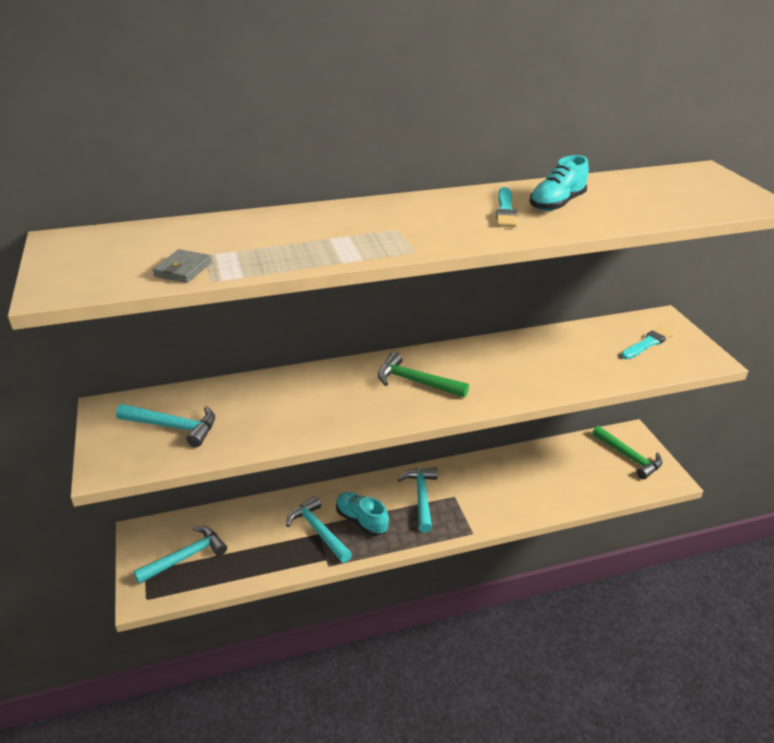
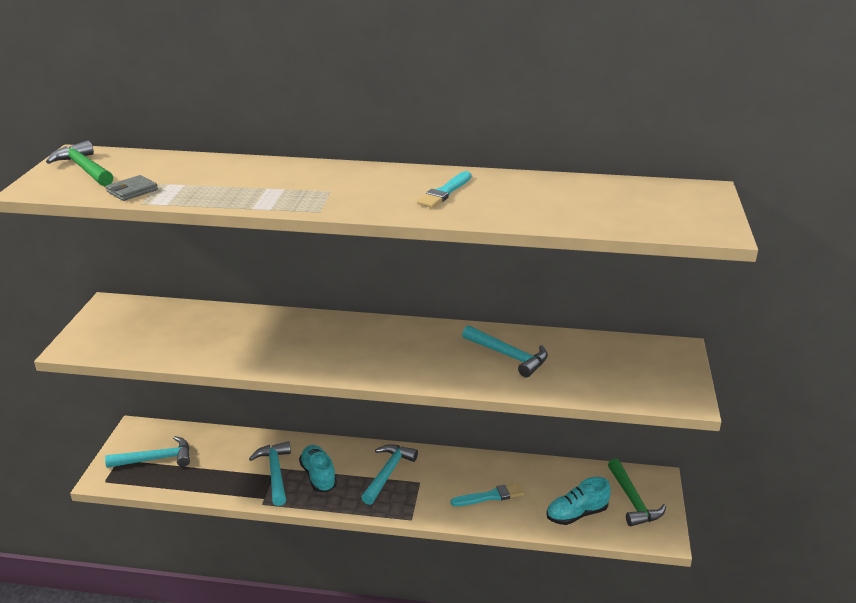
camera: 25 degrees right, 5 degrees down
turquoise hammer [116,404,215,447] -> turquoise hammer moved to [462,325,548,377]
green hammer [378,352,469,397] -> green hammer moved to [46,140,113,186]
turquoise shoe [529,155,589,211] -> turquoise shoe moved to [546,477,611,525]
turquoise brush [621,327,674,359] -> turquoise brush moved to [451,483,524,506]

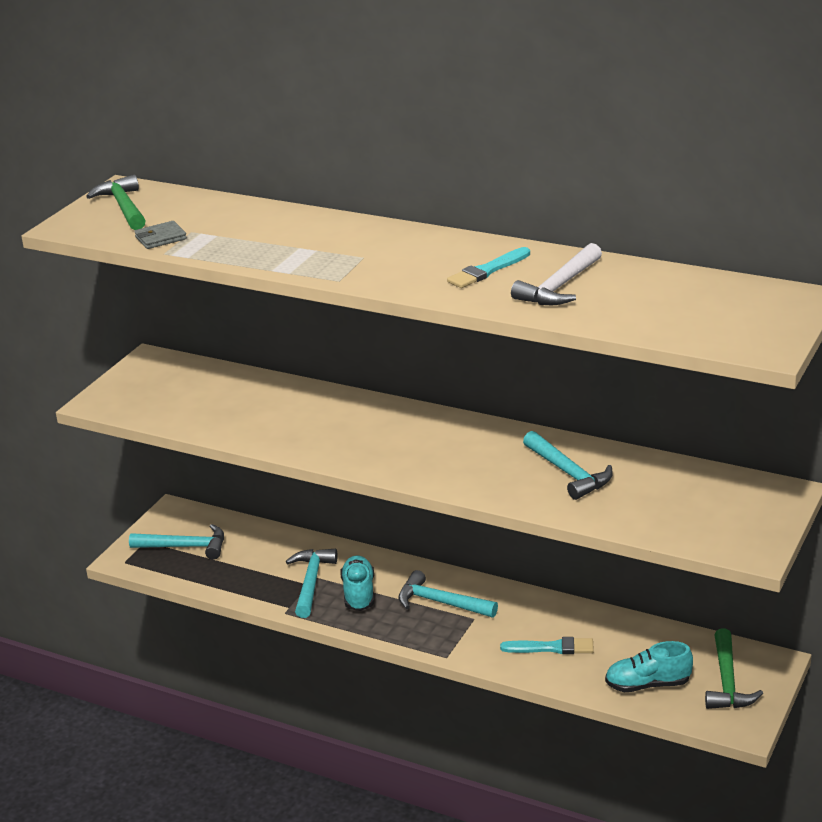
camera: 20 degrees right, 0 degrees up
turquoise hammer [361,444,418,505] -> turquoise hammer turned 105 degrees counterclockwise [398,570,498,618]
none -> white hammer [511,243,602,305]

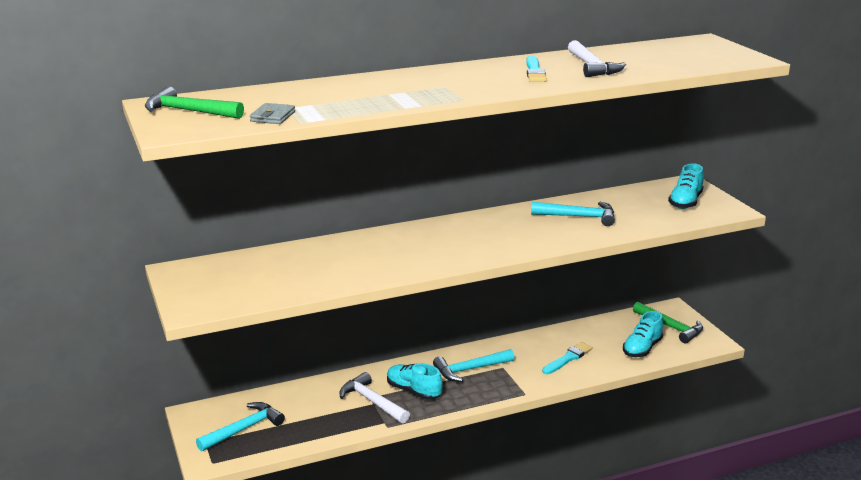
camera: 50 degrees left, 5 degrees down
turquoise hammer [286,549,337,618] -> white hammer [340,372,410,424]
none -> turquoise shoe [668,163,704,209]

